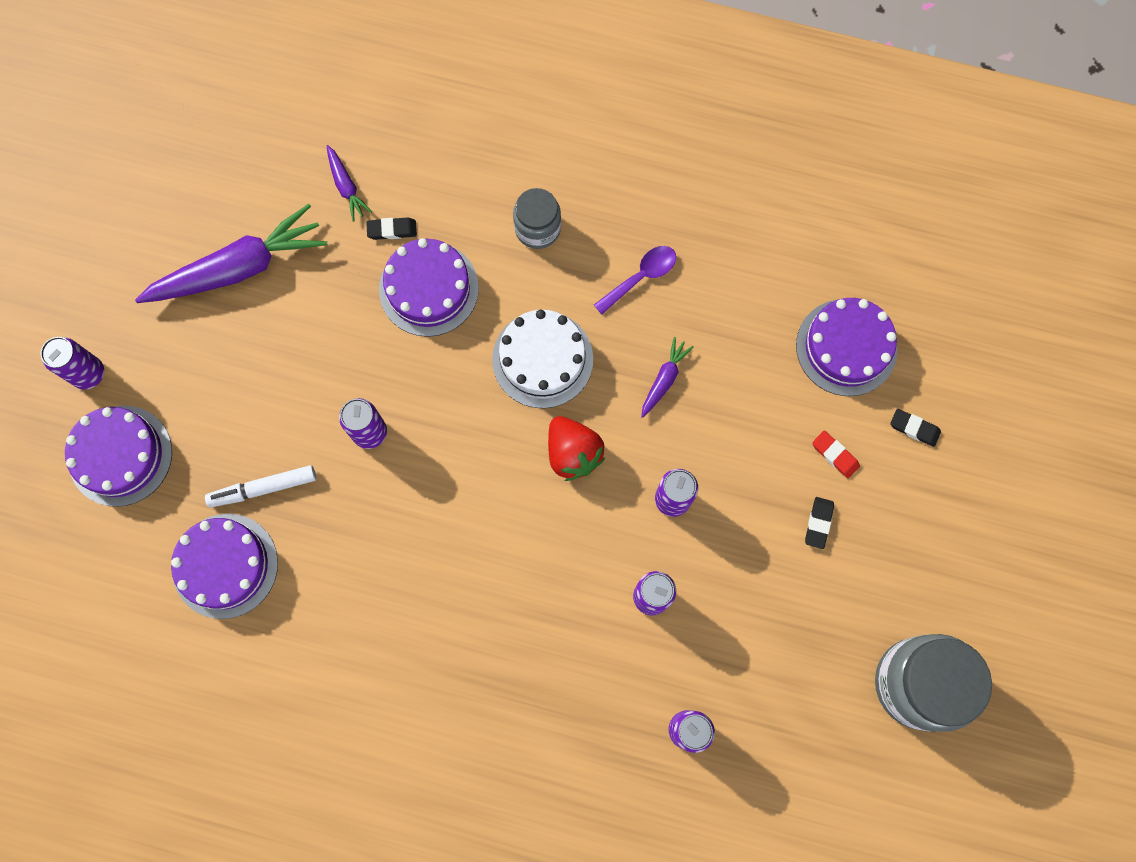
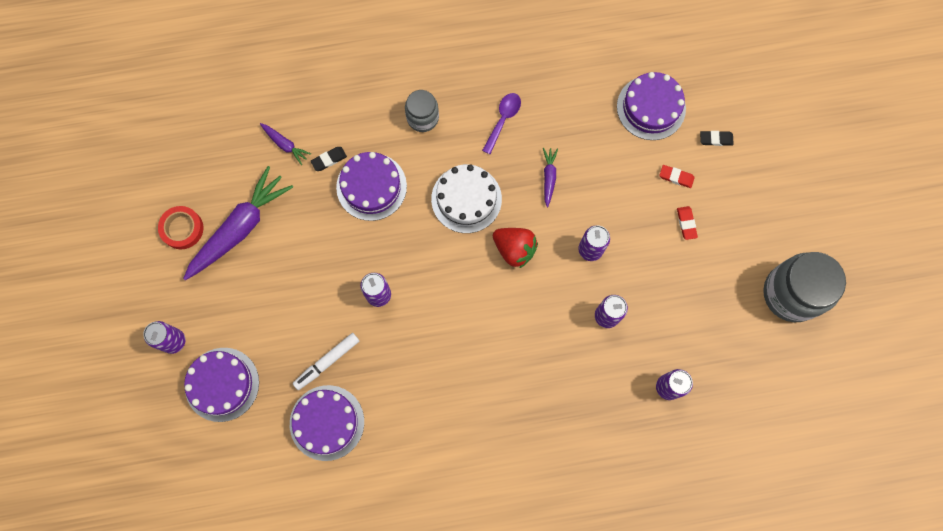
camera: 25 degrees left, 0 degrees up
black eraser [805,497,834,549] -> red eraser [677,206,698,240]
none -> red tape [158,206,203,249]

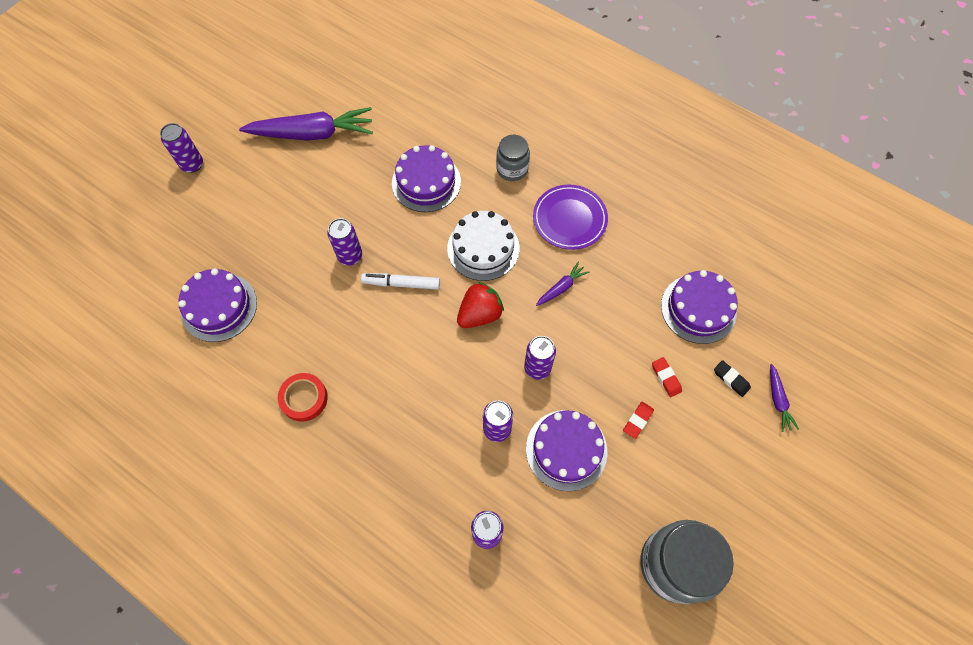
camera: 45 degrees right, 10 degrees down
red tape [158,206,203,249] -> red tape moved to [278,373,328,422]
purple cake [184,348,259,422] -> purple cake moved to [526,410,607,491]
purple carrot [260,123,311,165] -> purple carrot moved to [770,364,799,432]
white marker [293,333,359,390] -> white marker moved to [361,273,440,290]
black eraser [311,147,347,171] -> none
purple spoon [482,93,521,154] -> purple plate [533,185,608,250]
red strawberry [493,228,538,268] -> red strawberry turned 120 degrees counterclockwise [457,282,504,328]

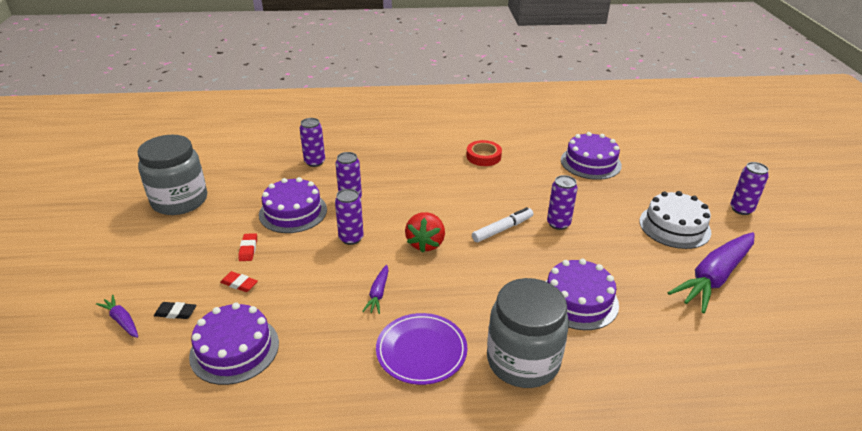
camera: 140 degrees right, 30 degrees down
white cake [447,211,519,281] -> white cake moved to [639,191,711,249]
grey jar [496,135,530,181] -> grey jar [487,278,569,388], size x1.78

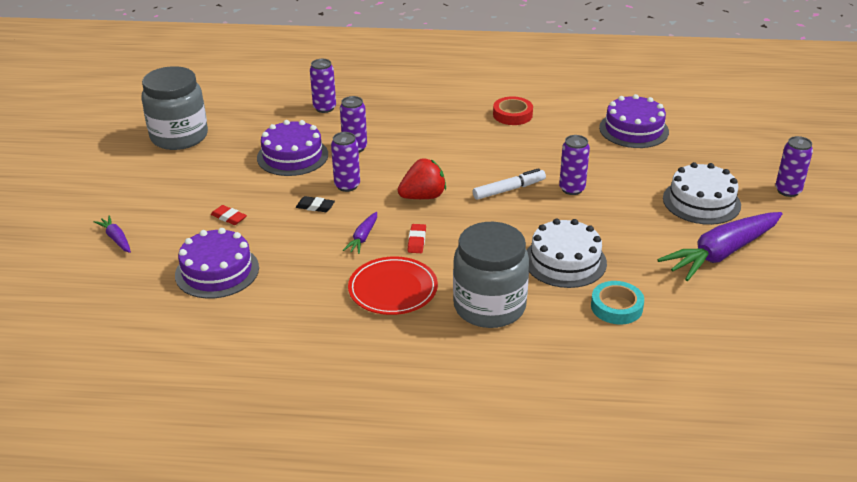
camera: 10 degrees right, 0 degrees up
black eraser [154,302,196,319] -> black eraser moved to [296,196,335,212]
red eraser [238,233,257,261] -> red eraser moved to [408,224,426,253]
purple plate [376,313,467,385] -> red plate [348,256,438,315]
red strawberry [405,212,445,253] -> red strawberry turned 135 degrees counterclockwise [398,158,446,199]
purple cake [545,259,619,330] -> white cake [527,219,607,288]
none -> turquoise tape [591,281,644,324]

